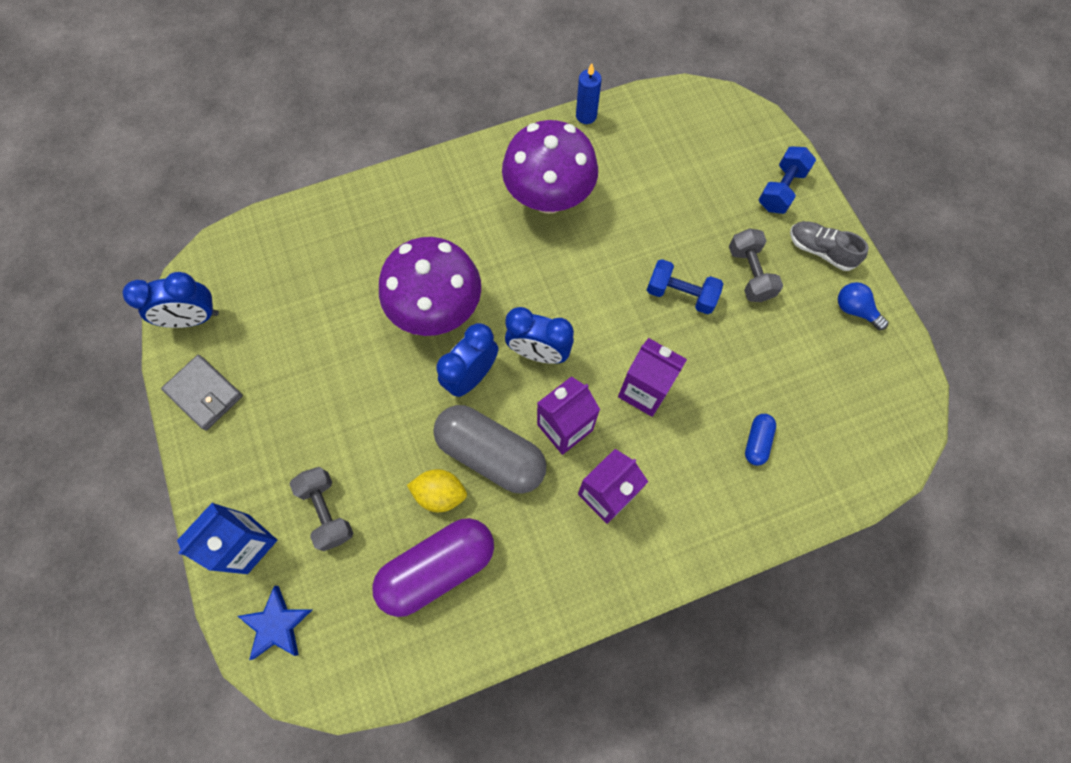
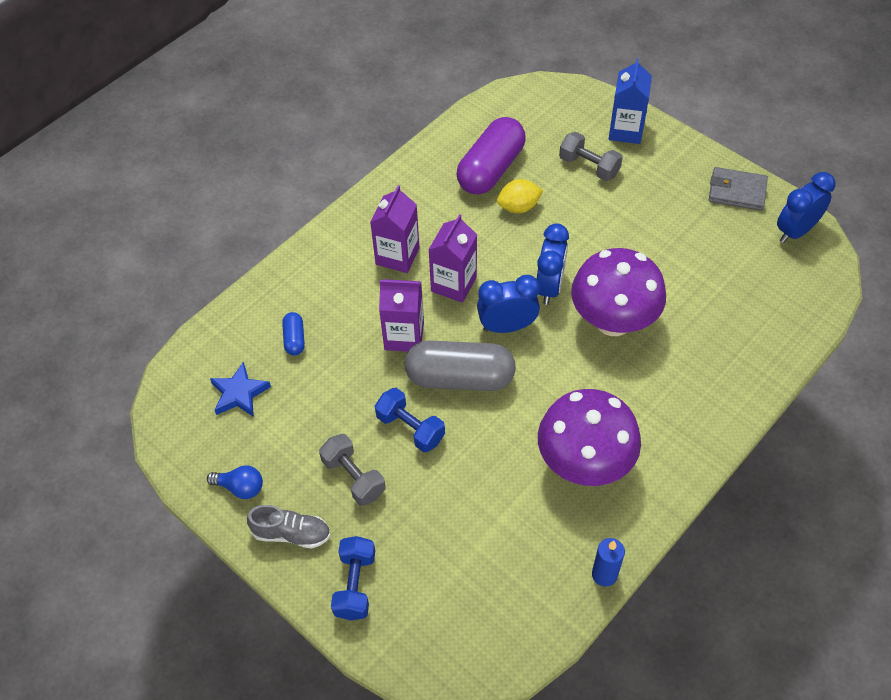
camera: 155 degrees right, 15 degrees down
blue star [238,586,313,660] -> blue star moved to [210,362,271,417]
grey capsule [433,405,547,494] -> grey capsule moved to [405,340,516,391]
blue dumbbell [647,259,723,314] -> blue dumbbell turned 45 degrees clockwise [375,388,445,452]

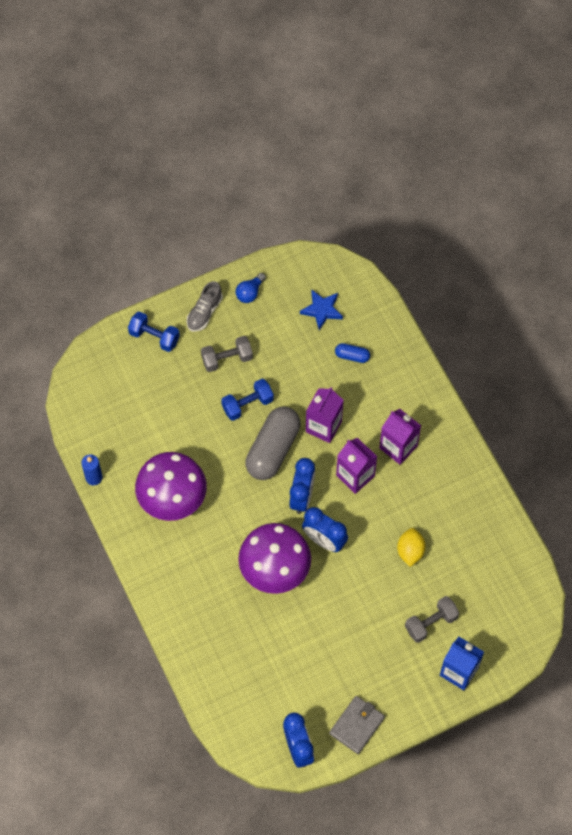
camera: 110 degrees right, 10 degrees up
purple capsule [457,117,526,194] -> none

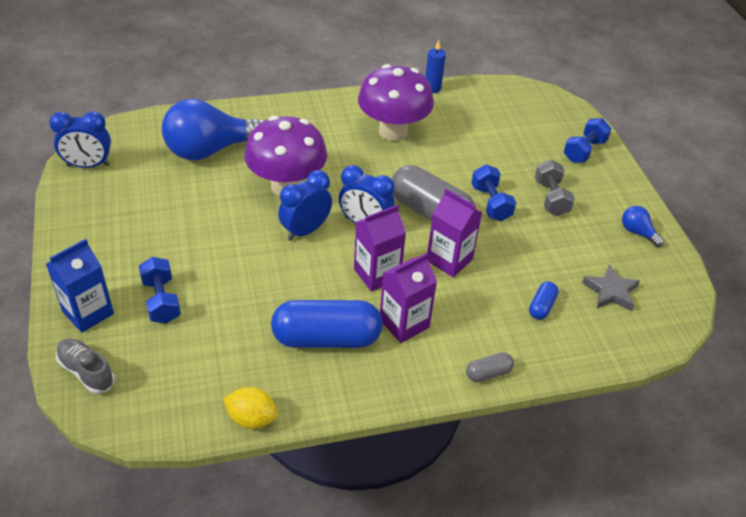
camera: 100 degrees right, 20 degrees down
grey shoe [187,281,223,332] -> grey shoe moved to [56,338,115,394]
blue star [300,290,343,330] -> grey star [582,264,640,311]
grey wallet [329,696,385,754] -> none
yellow lemon [397,528,426,567] -> yellow lemon moved to [223,387,278,429]
grey dumbbell [405,596,459,643] -> blue dumbbell [139,257,181,323]
none -> blue light bulb [162,99,265,161]
none -> blue capsule [271,300,383,348]
none -> grey capsule [466,352,514,382]

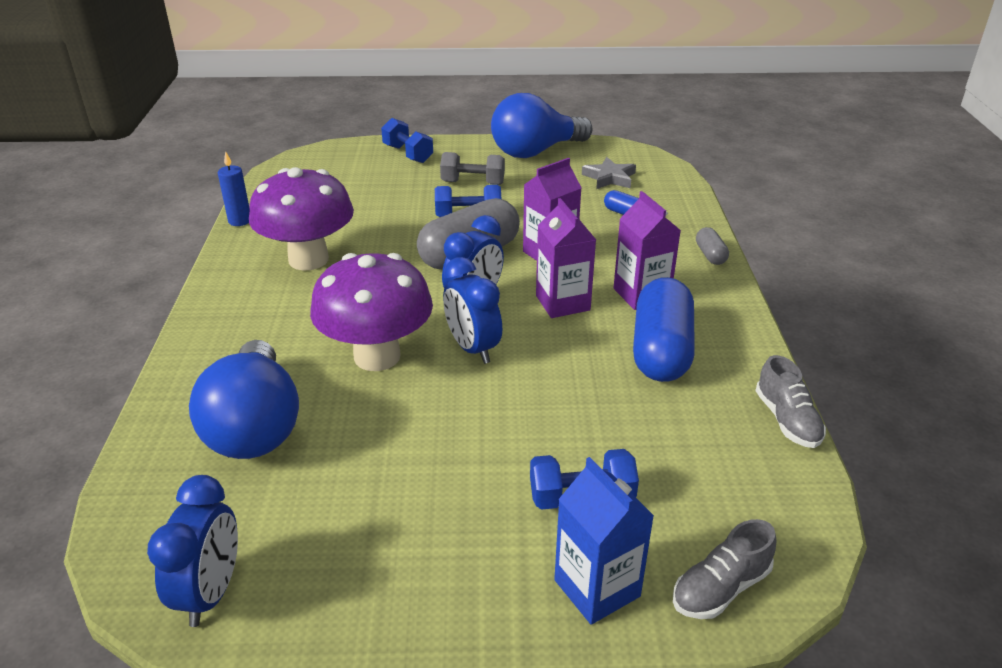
camera: 75 degrees left, 10 degrees down
yellow lemon [223,387,278,429] -> grey shoe [755,355,826,448]
blue light bulb [622,206,664,247] -> blue light bulb [491,93,593,158], size x2.32

